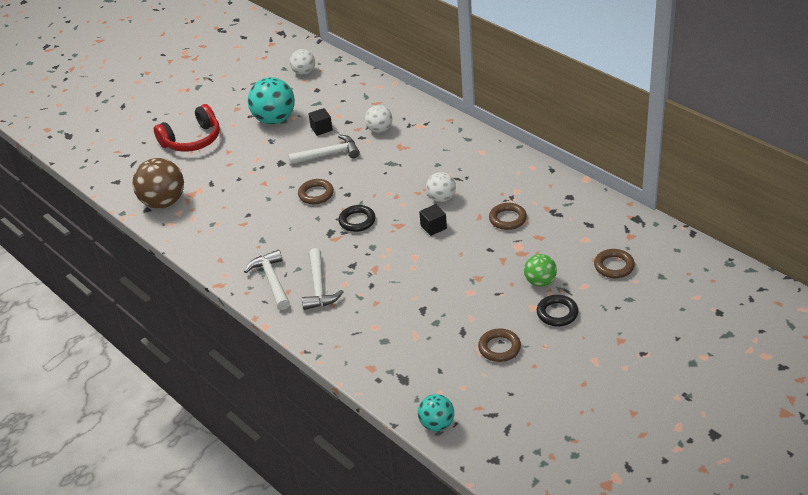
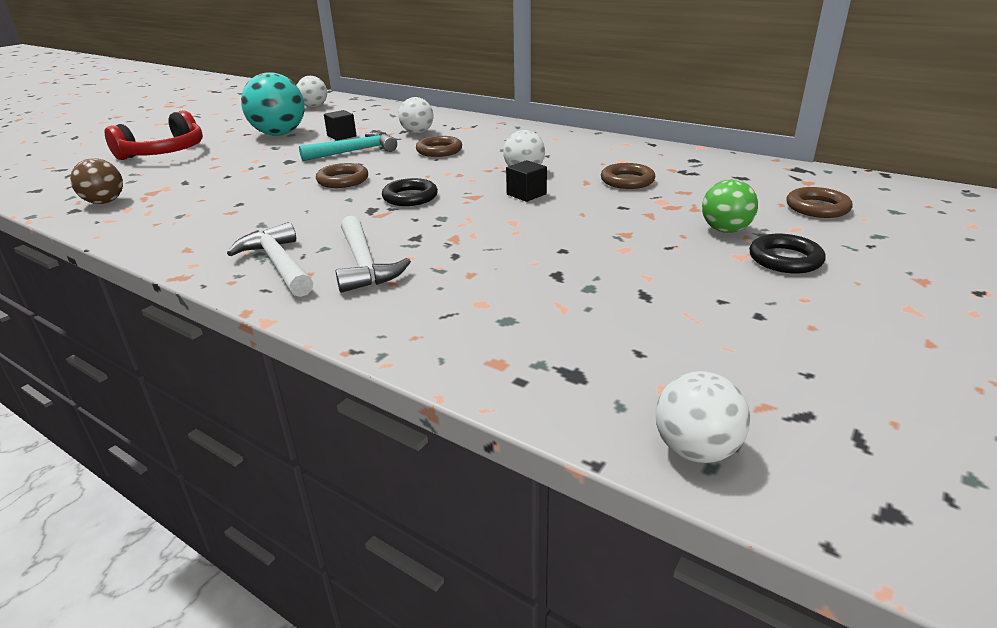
camera: 15 degrees left, 10 degrees down
brown ball [132,158,184,209] -> brown ball [70,158,123,204], size x0.58
white hammer [288,135,360,165] -> turquoise hammer [299,132,397,161]
turquoise ball [418,394,454,431] -> white ball [656,371,750,463]
brown ring [478,329,521,362] -> brown ring moved to [416,136,462,157]

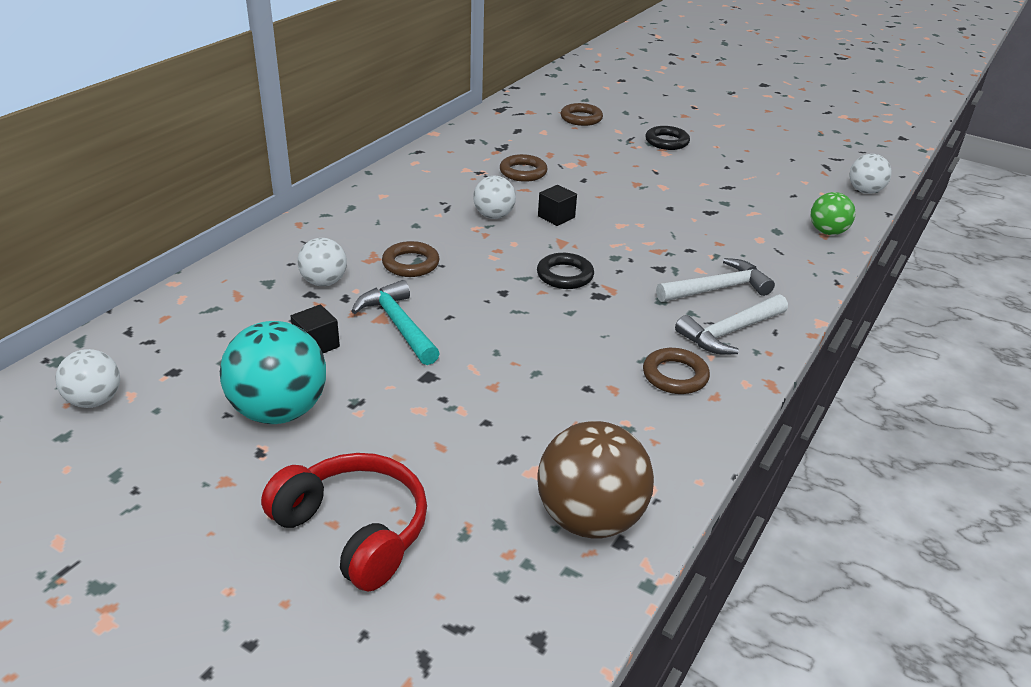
camera: 95 degrees left, 5 degrees up
brown ball [70,158,123,204] -> brown ball [537,421,654,538], size x1.73
brown ring [316,163,368,188] -> brown ring moved to [643,348,710,394]
green ball [702,179,758,233] -> green ball moved to [811,192,856,235]

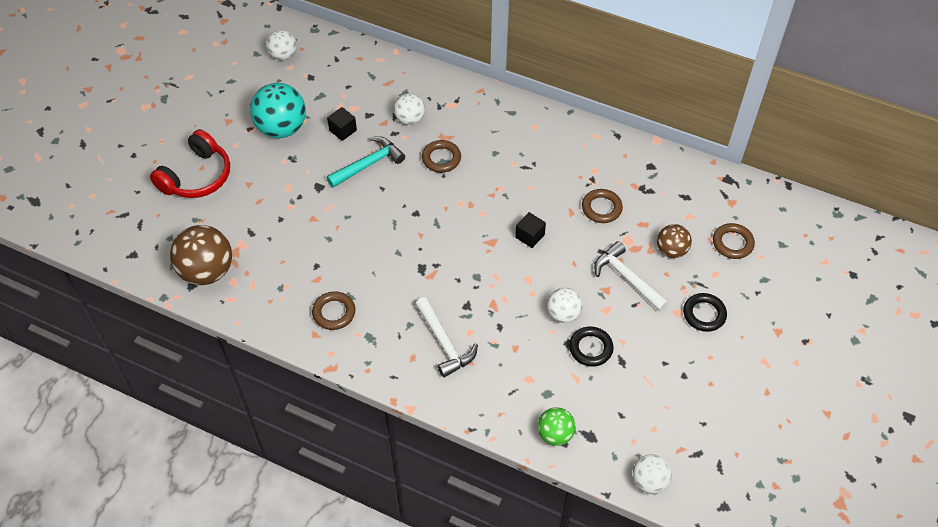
camera: 85 degrees right, 20 degrees up
white ball [473,176,516,219] -> white ball moved to [547,288,582,323]
black ring [537,253,594,289] -> black ring moved to [569,327,614,367]
white hammer [675,294,788,355] -> white hammer moved to [594,241,669,311]
none -> brown ball [657,224,692,258]

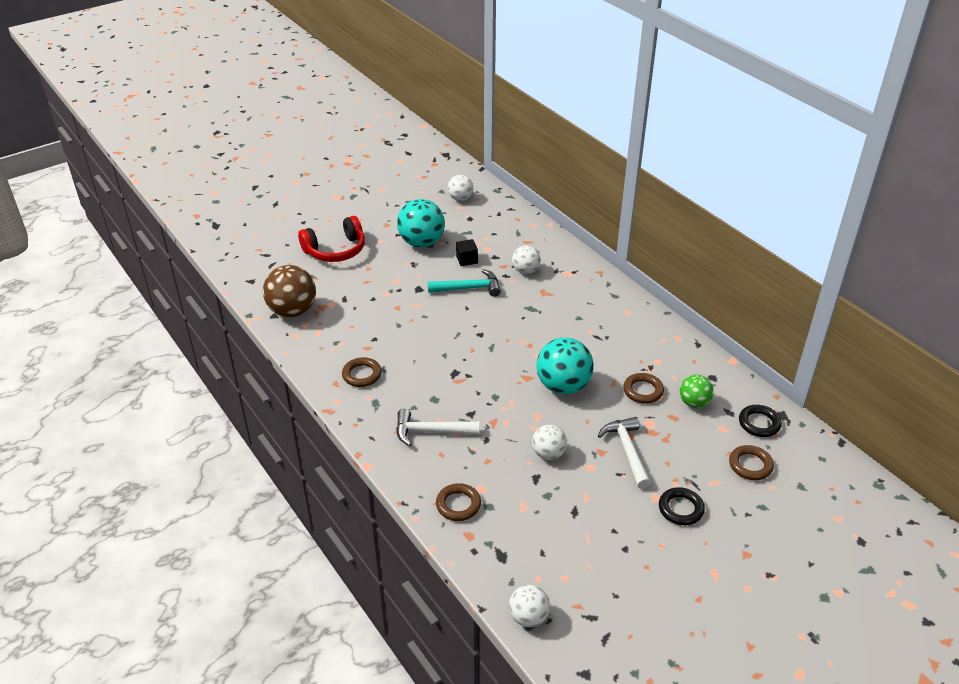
camera: 30 degrees right, 15 degrees down
white hammer [415,297,478,378] -> white hammer turned 90 degrees clockwise [396,409,480,446]
brown ring [422,140,461,173] -> brown ring moved to [436,483,481,521]
black cube [515,212,546,248] -> turquoise ball [536,338,594,394]
green ball [538,407,576,446] -> green ball moved to [680,375,714,408]
black ring [569,327,614,367] -> black ring moved to [739,405,782,437]
brown ball [657,224,692,258] -> none

